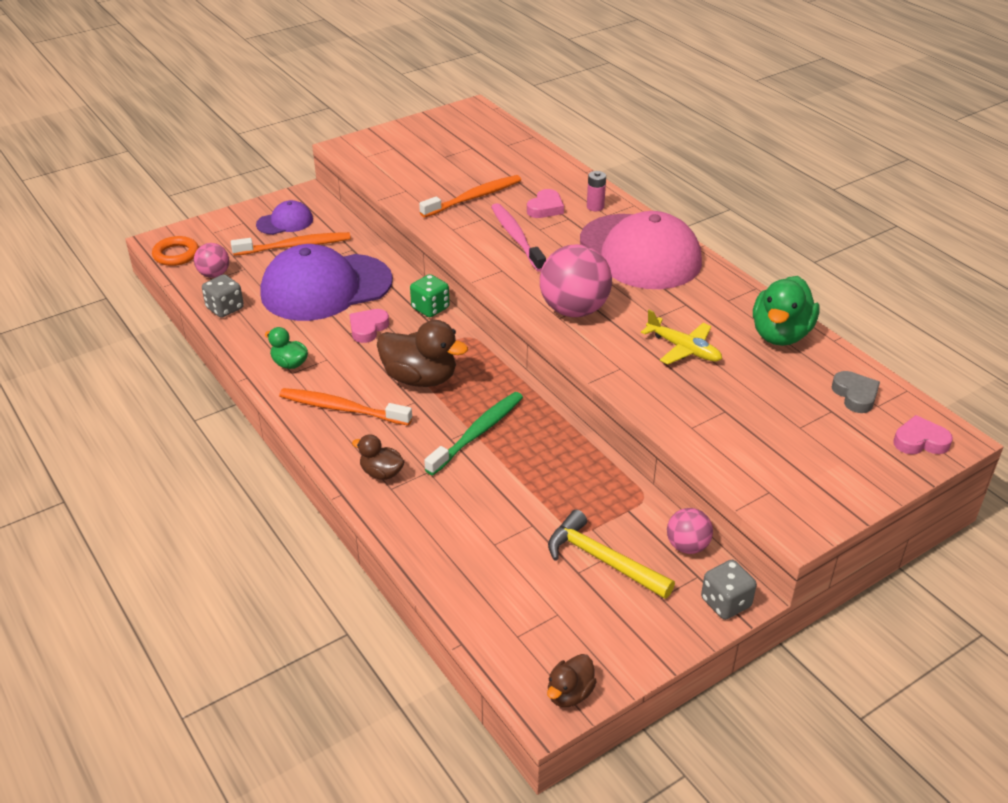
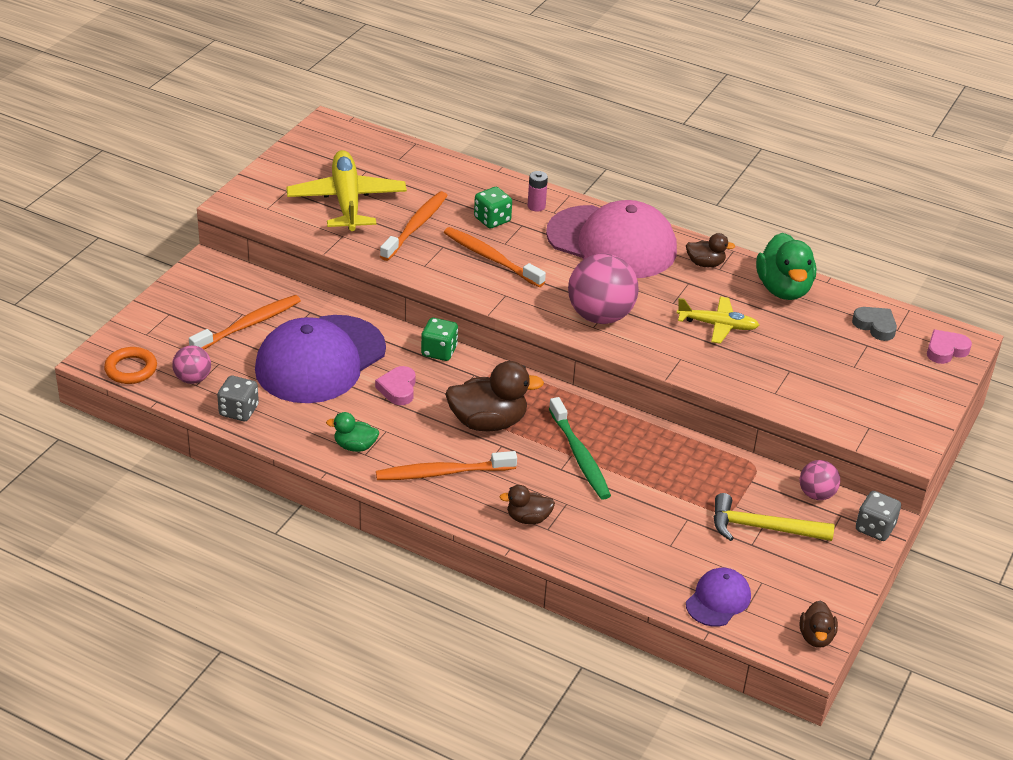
camera: 30 degrees left, 0 degrees up
purple cap [256,200,313,235] -> purple cap moved to [686,568,751,627]
green toothbrush [424,392,523,475] -> green toothbrush turned 150 degrees clockwise [549,397,611,500]
pink toothbrush [491,203,546,272] -> orange toothbrush [444,227,546,287]
pink heart [527,189,564,218] -> green dice [474,187,512,228]
none -> yellow plane [286,150,407,231]
none -> brown duck [686,233,735,267]

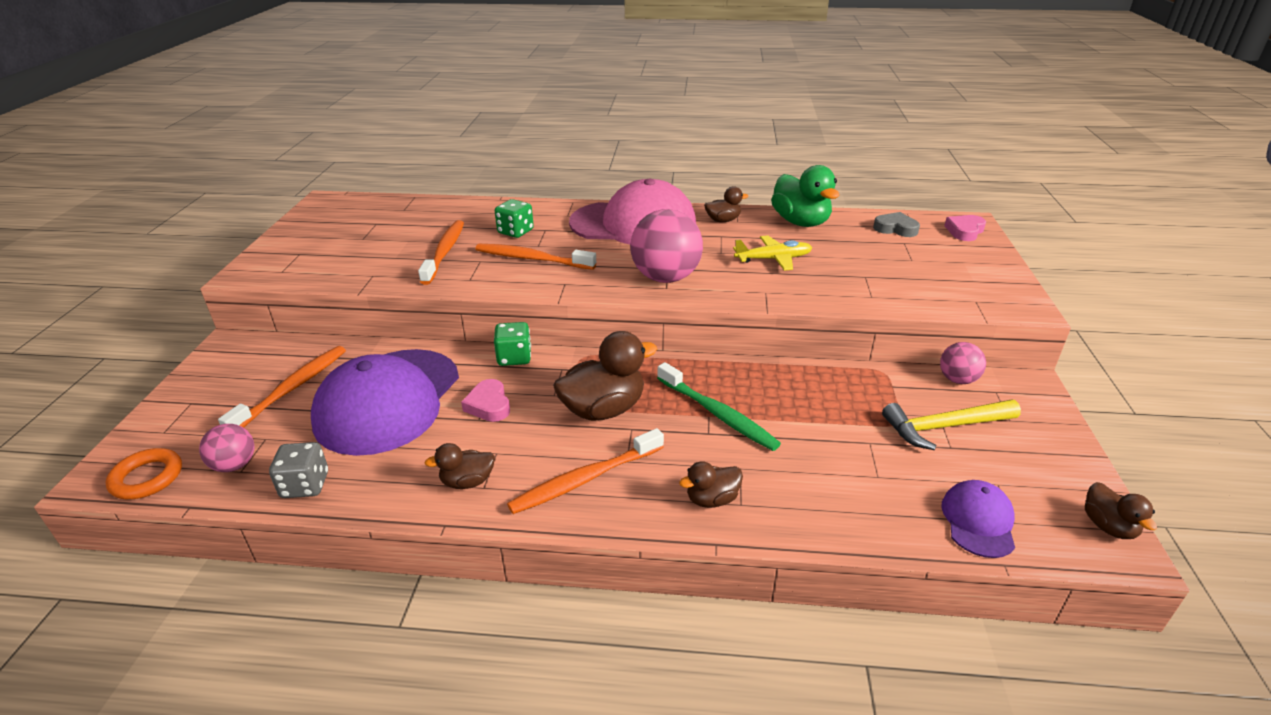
camera: 20 degrees left, 5 degrees down
yellow plane [286,150,407,231] -> none
green duck [326,412,379,452] -> brown duck [425,443,495,489]
pink battery [527,171,548,212] -> none
grey dice [856,491,901,541] -> none

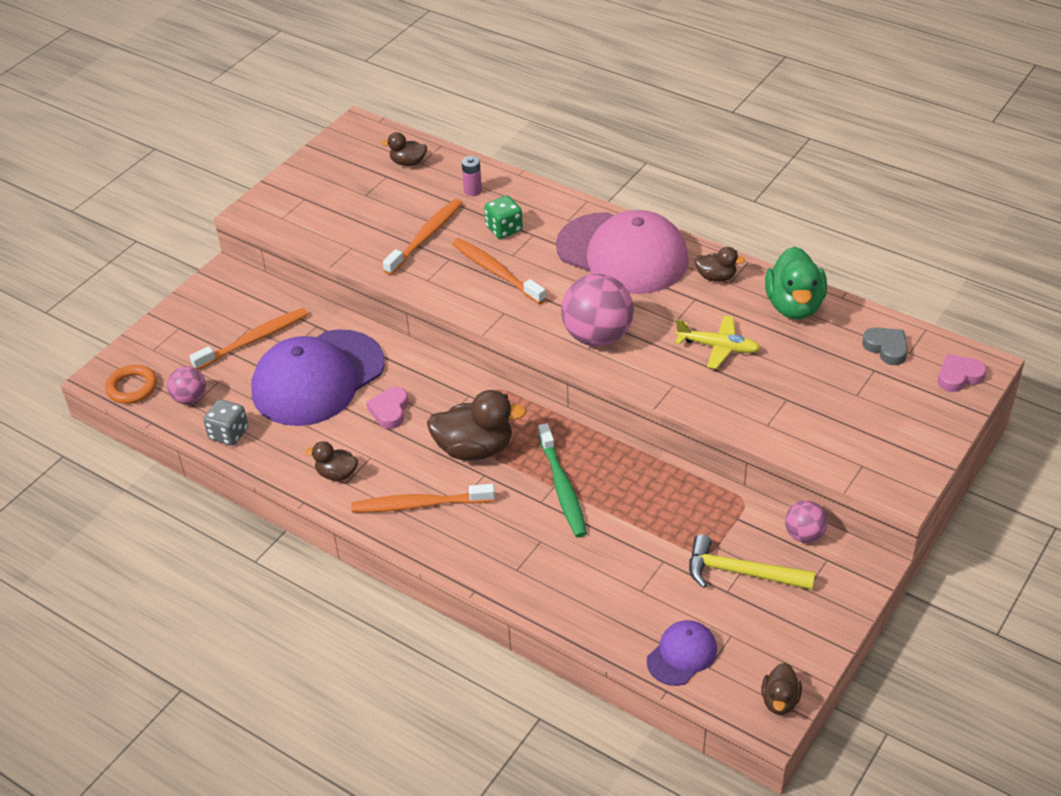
camera: 30 degrees right, 10 degrees up
green dice [494,322,531,366] -> none
brown duck [679,461,743,508] -> brown duck moved to [381,132,427,166]
none -> pink battery [461,156,482,196]

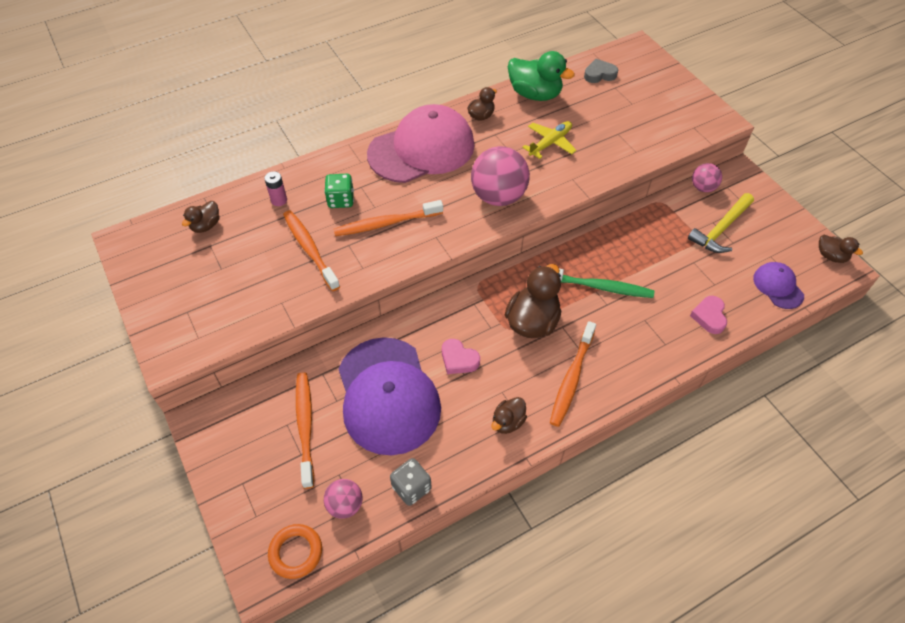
camera: 65 degrees left, 10 degrees up
pink heart [938,354,987,392] -> pink heart moved to [690,296,727,334]

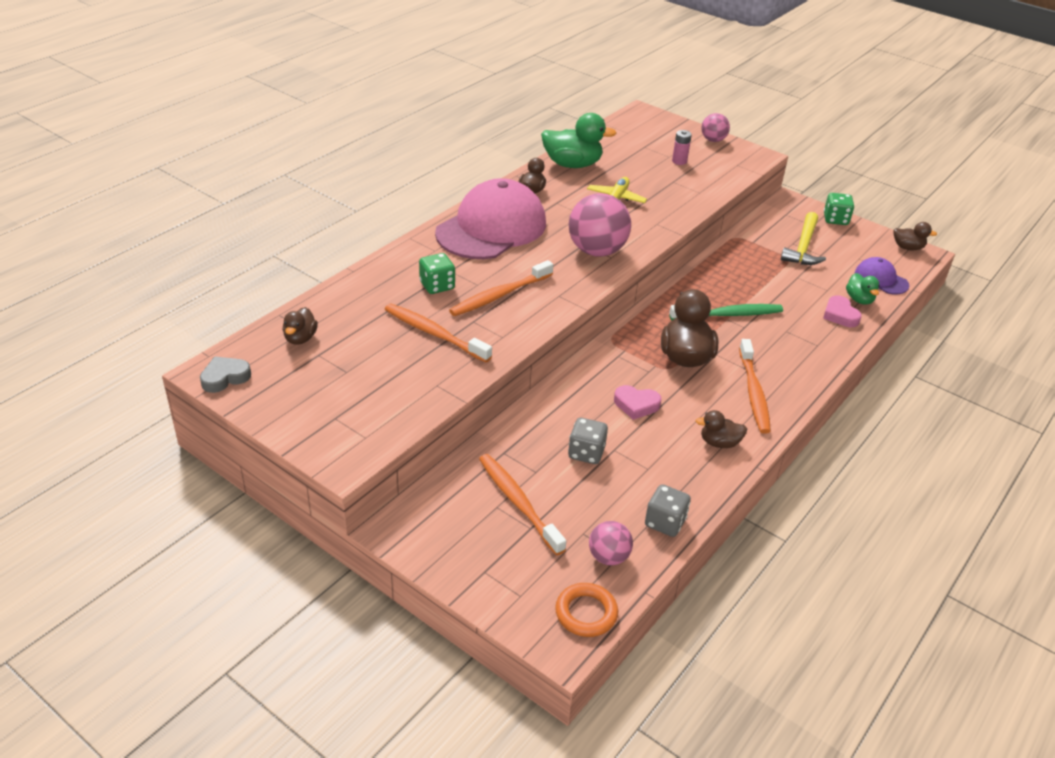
camera: 25 degrees left, 15 degrees down
pink battery [264,171,287,206] -> pink battery moved to [672,130,692,165]
purple cap [338,337,441,455] -> grey dice [568,418,608,464]
brown duck [491,397,527,434] -> brown duck turned 75 degrees clockwise [696,410,747,448]
grey heart [584,59,618,83] -> grey heart moved to [200,356,251,393]
pink ball [692,163,722,192] -> pink ball moved to [701,113,730,142]
none -> green dice [824,193,854,225]
none -> green duck [846,273,880,305]

